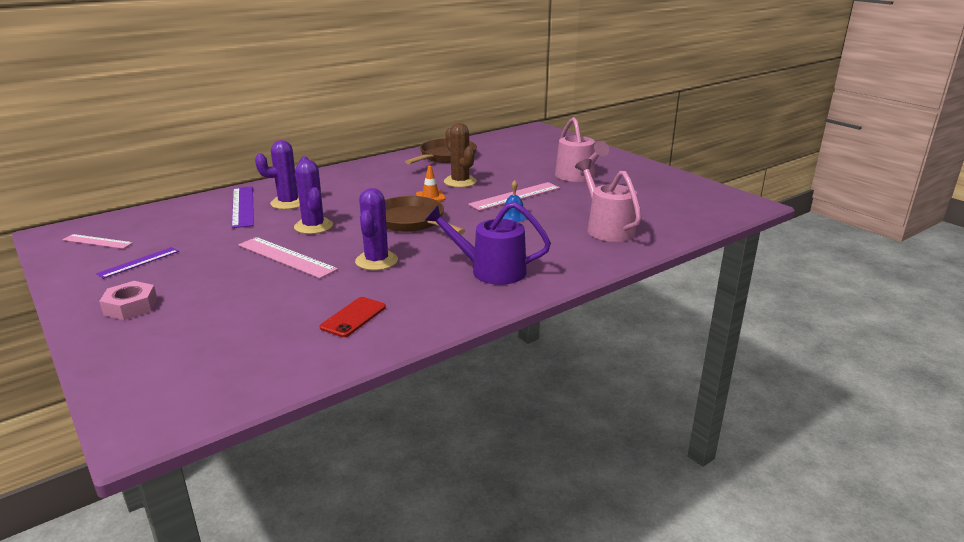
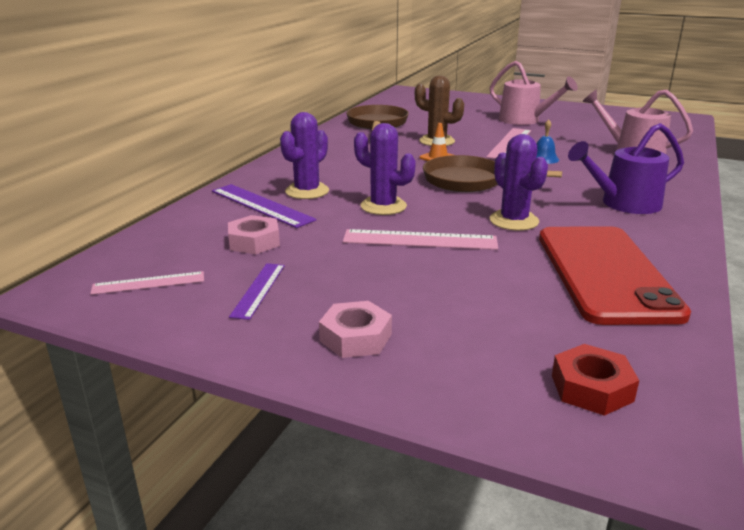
camera: 30 degrees left, 0 degrees up
red phone [320,297,386,337] -> red phone [539,226,691,325], size x2.36
none -> pink nut [228,215,280,254]
none -> red nut [552,344,639,416]

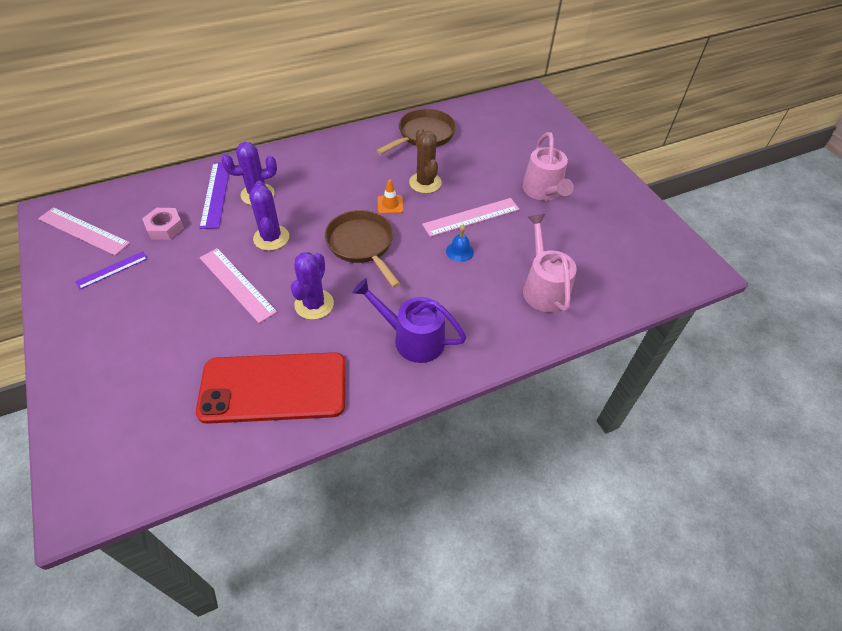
camera: 40 degrees right, 25 degrees up
pink ruler [90,271,204,295] -> pink ruler [38,207,130,256], size x1.61
pink nut [319,301,392,358] -> none
red phone [539,226,691,325] -> red phone turned 45 degrees clockwise [196,352,346,424]
red nut [552,344,639,416] -> none

